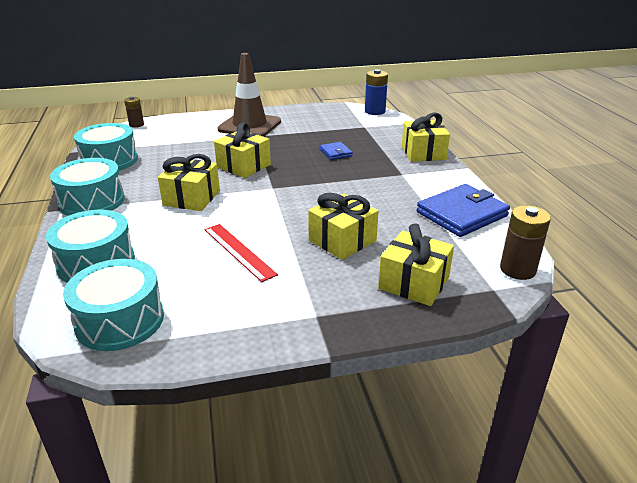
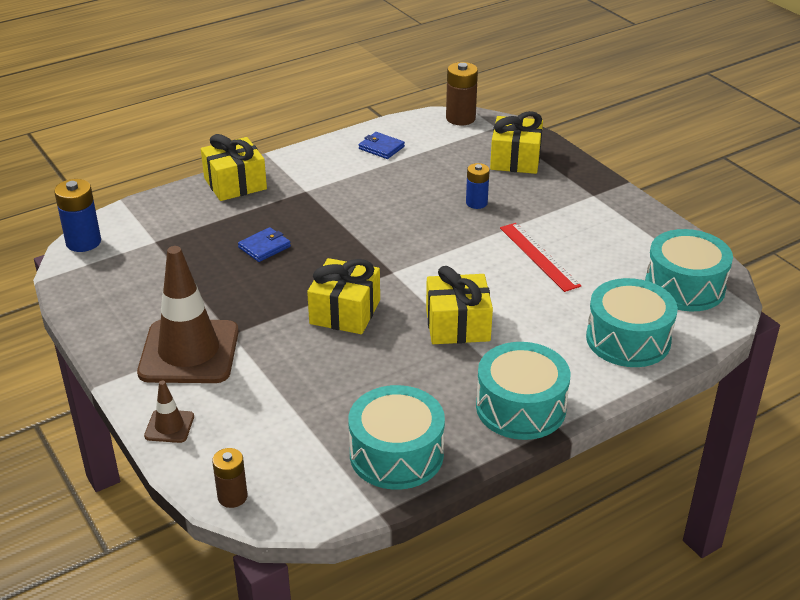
camera: 110 degrees left, 5 degrees up
red ruler [204,224,278,282] -> red ruler turned 60 degrees counterclockwise [500,223,581,292]
yellow gift [308,193,379,260] -> blue battery [466,163,490,209]
blue wallet [417,184,510,237] -> blue wallet [359,132,405,159], size x0.49
none -> brown traffic cone [144,381,194,443]

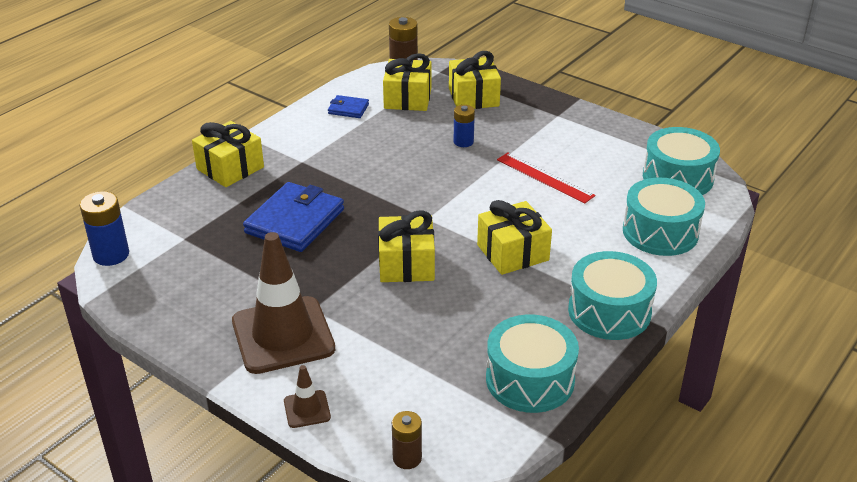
camera: 20 degrees left, 0 degrees up
blue wallet [238,227,291,262] -> blue wallet [243,182,344,252], size x2.02
none -> yellow gift [383,53,431,111]

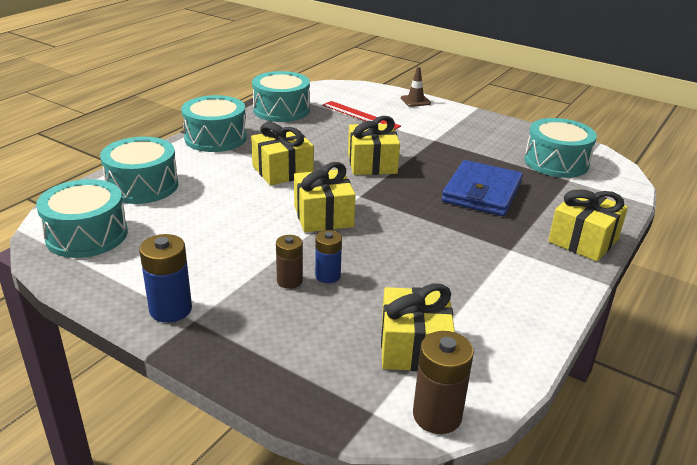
camera: 175 degrees right, 5 degrees down
blue battery [80,191,129,266] -> blue battery moved to [139,234,192,323]
brown traffic cone [232,232,335,374] -> none
blue wallet [328,95,369,118] -> none
brown battery [392,411,422,469] -> brown battery moved to [276,235,303,289]
yellow gift [449,51,501,109] -> yellow gift moved to [294,162,356,232]
red ruler [497,152,596,204] -> red ruler moved to [322,101,401,130]
none -> turquoise drum [524,118,597,178]

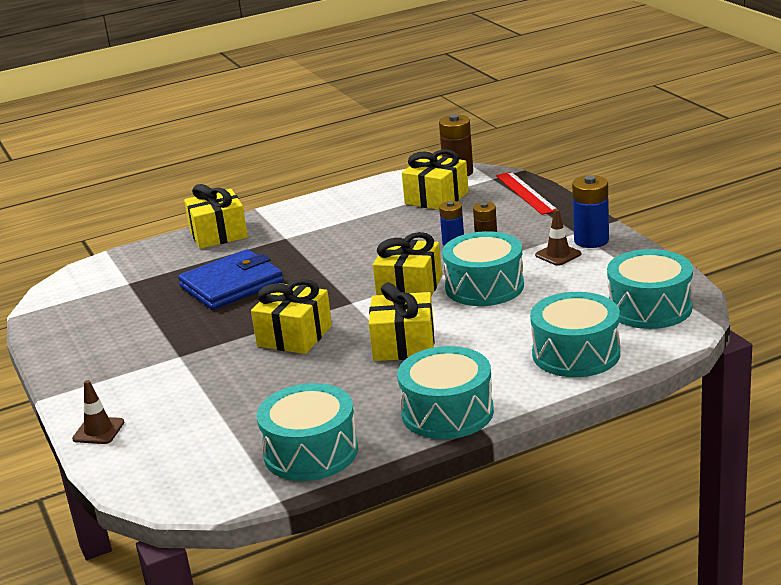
camera: 145 degrees left, 5 degrees down
red ruler [322,101,401,130] -> red ruler moved to [496,172,556,215]
turquoise drum [524,118,597,178] -> turquoise drum moved to [442,231,524,306]
none -> brown traffic cone [535,209,581,266]

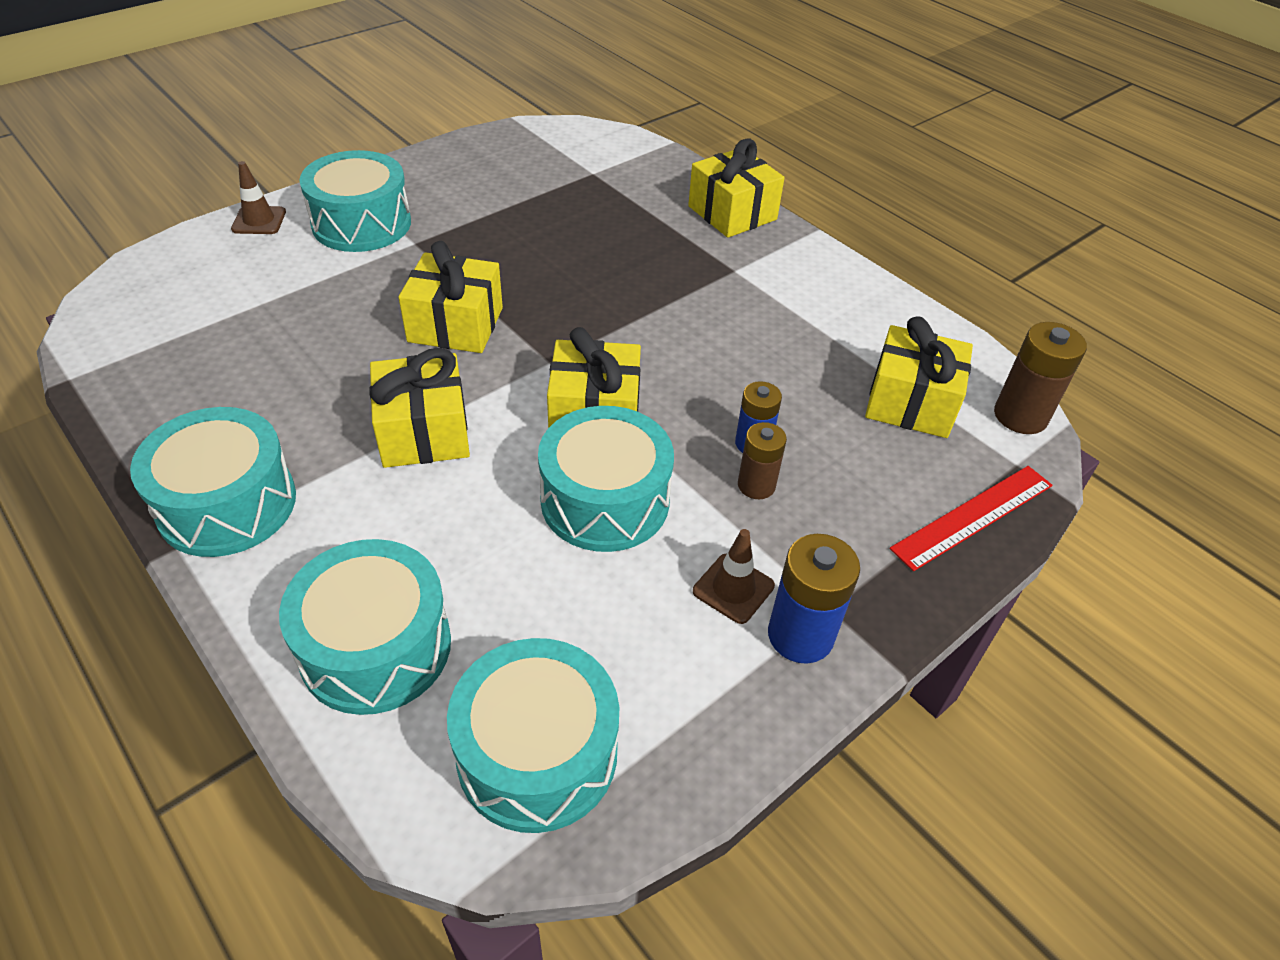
camera: 70 degrees right, 20 degrees up
blue wallet [178,249,283,310] -> none
turquoise drum [257,383,358,481] -> turquoise drum moved to [299,150,411,252]

